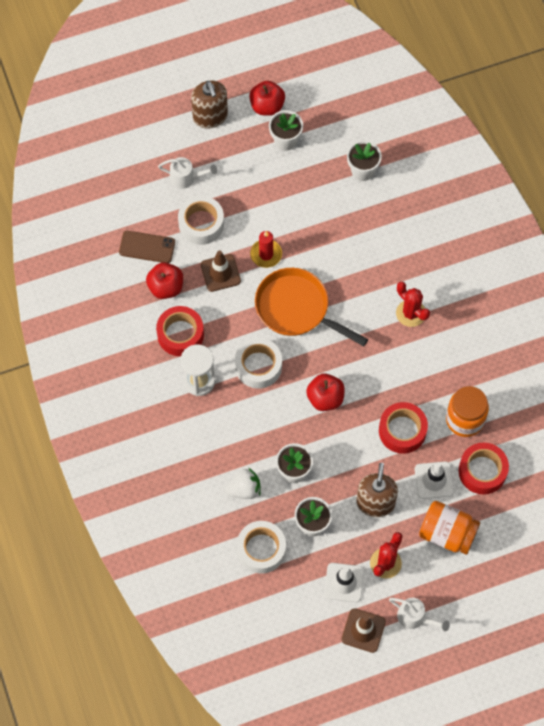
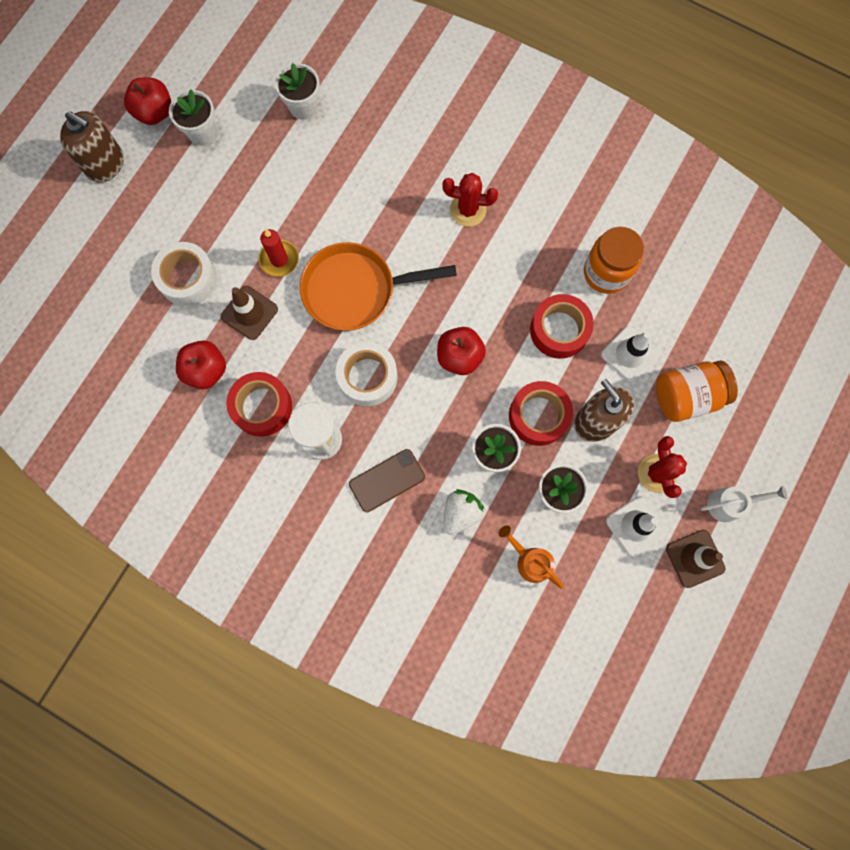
camera: 40 degrees left, 10 degrees up
brown phone [119,231,175,263] -> brown phone moved to [349,449,425,512]
white watering can [158,157,217,189] -> none
white tape [237,521,286,574] -> orange watering can [499,525,564,589]
red tape [458,443,509,495] -> red tape moved to [509,381,573,446]

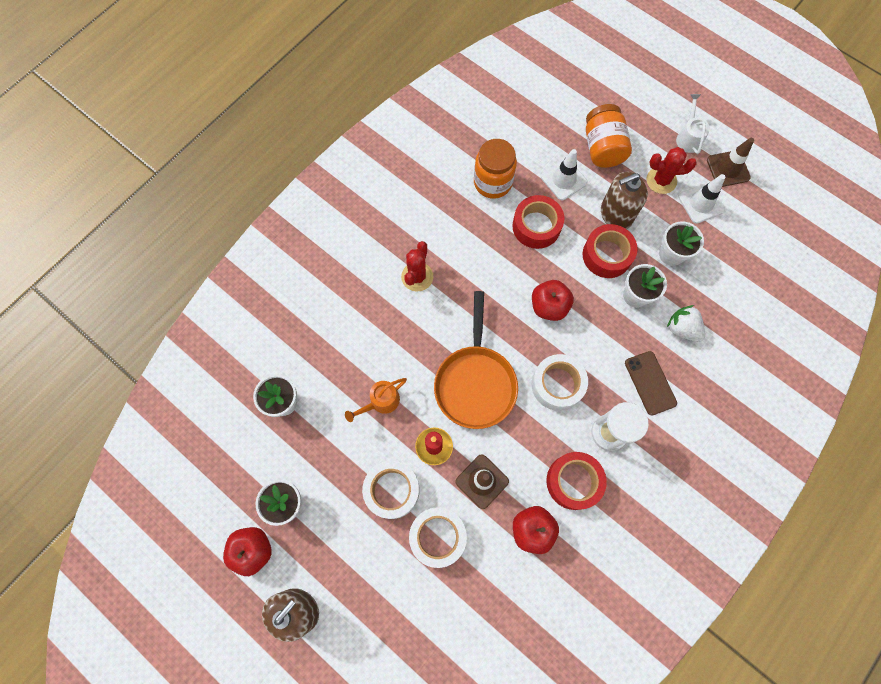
camera: 80 degrees left, 5 degrees down
orange watering can [499,525,564,589] -> orange watering can moved to [345,378,407,422]
none -> white tape [362,461,420,519]

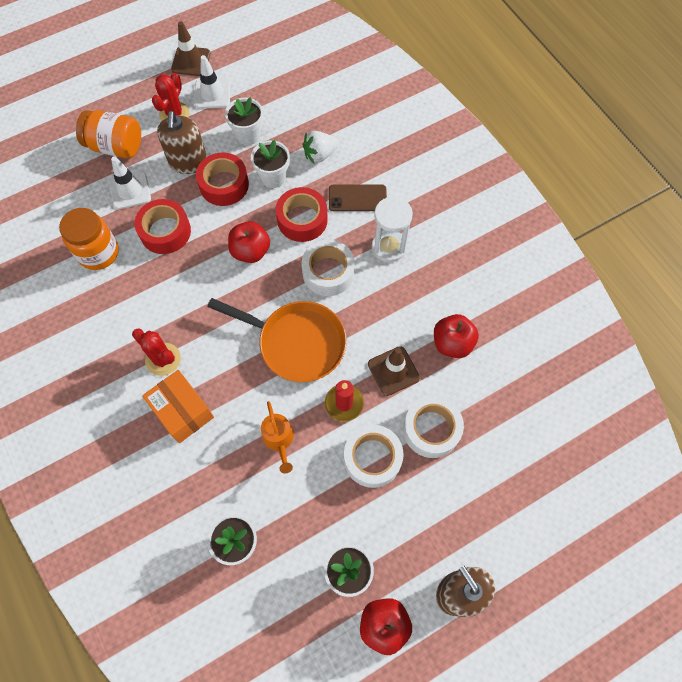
camera: 70 degrees left, 5 degrees down
red tape [546,452,607,510] -> red tape moved to [276,187,328,242]
white watering can [676,94,710,154] -> none
none -> orange box [142,370,214,443]

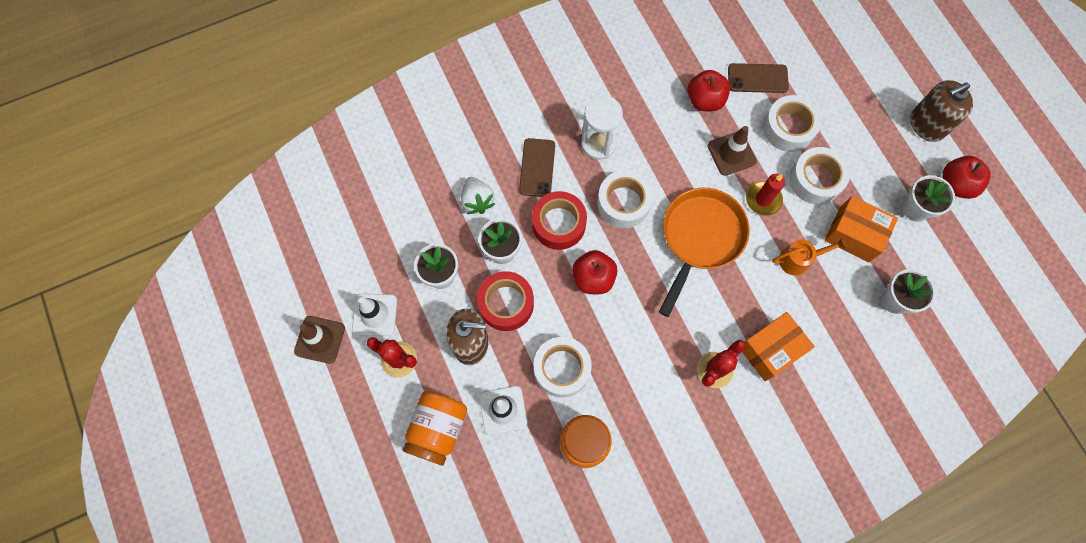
camera: 85 degrees left, 5 degrees up
red tape [134,199,191,254] -> white tape [534,337,592,397]
none -> brown phone [728,63,789,93]
none -> orange box [825,196,898,262]

